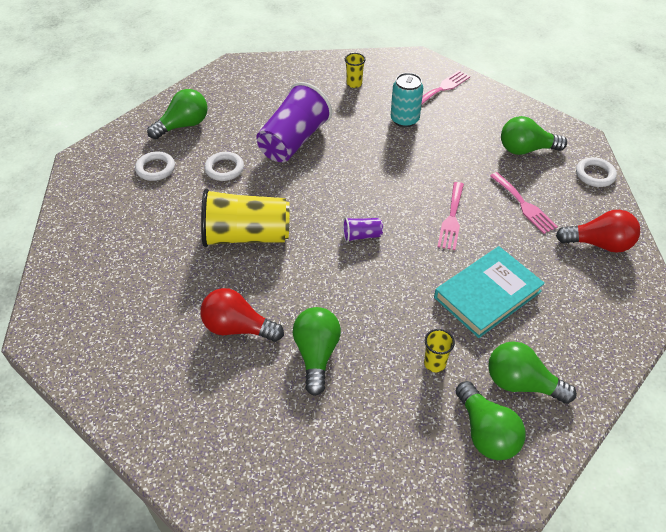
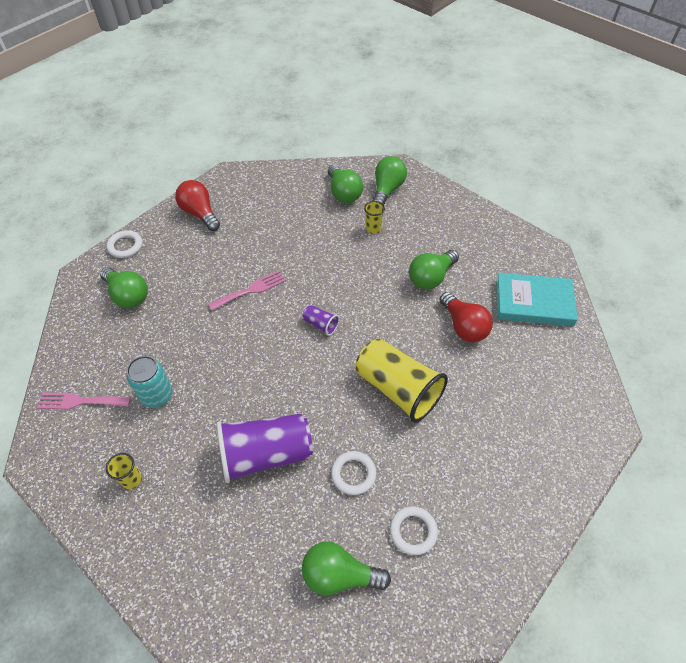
camera: 135 degrees left, 5 degrees up
turquoise book [434,246,545,338] -> turquoise book moved to [496,273,578,326]
pink fork [490,172,558,234] -> none

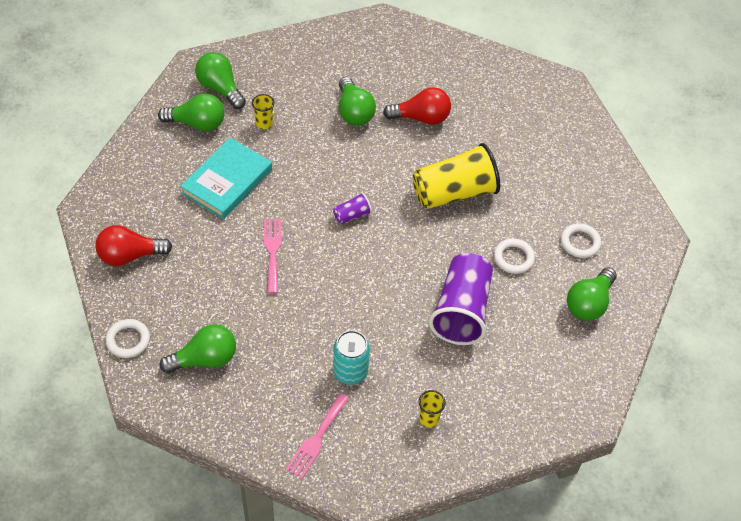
camera: 65 degrees left, 0 degrees up
turquoise book [496,273,578,326] -> turquoise book moved to [180,138,272,219]

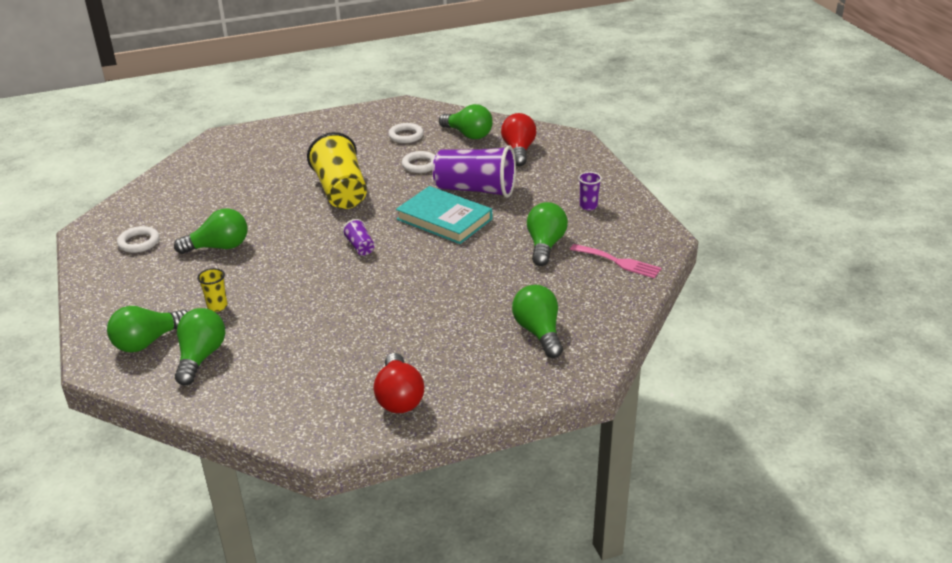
camera: 85 degrees left, 20 degrees down
white ring [106,319,150,358] -> white ring moved to [117,226,160,253]
turquoise book [180,138,272,219] -> turquoise book moved to [396,186,492,244]
pink fork [264,219,281,293] -> none
turquoise can [333,330,370,385] -> green light bulb [527,202,568,266]
red light bulb [383,87,451,125] -> red light bulb moved to [501,113,536,166]
yellow cup [419,390,446,428] -> purple cup [578,172,602,211]

